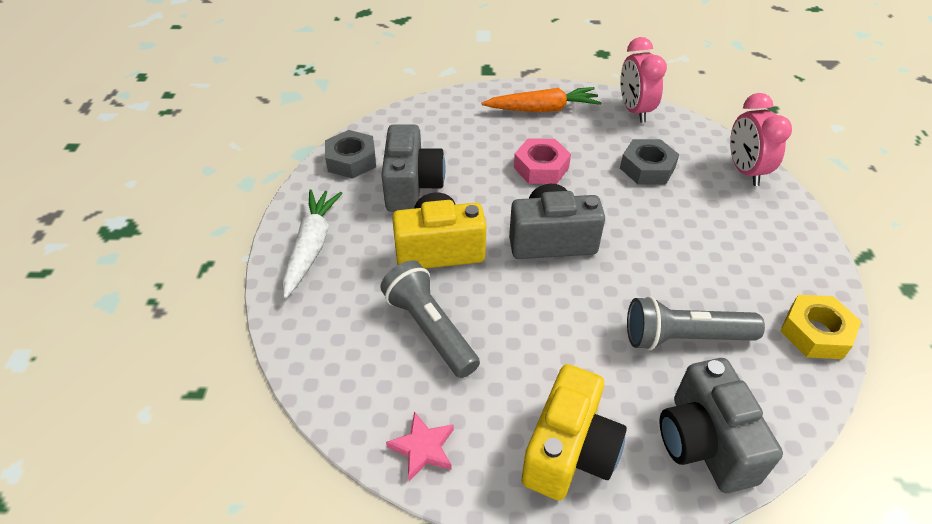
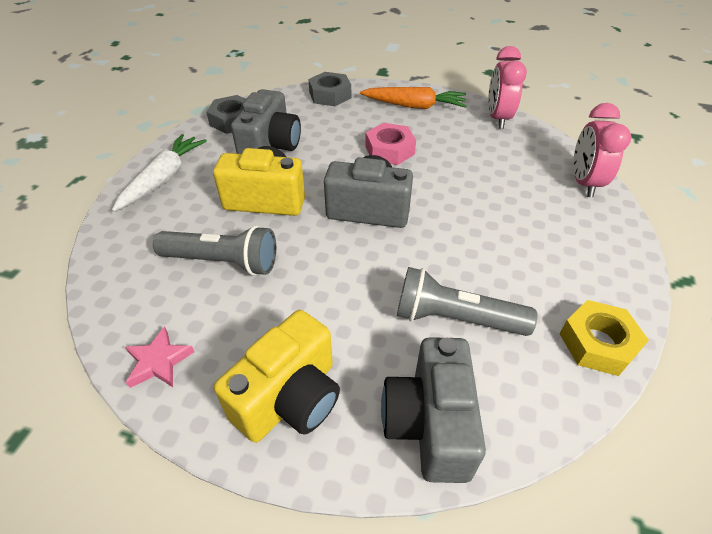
camera: 15 degrees right, 0 degrees up
grey flashlight [380,260,480,378] -> grey flashlight turned 120 degrees clockwise [153,225,276,276]
grey nut [620,139,679,184] -> grey nut moved to [308,72,351,106]

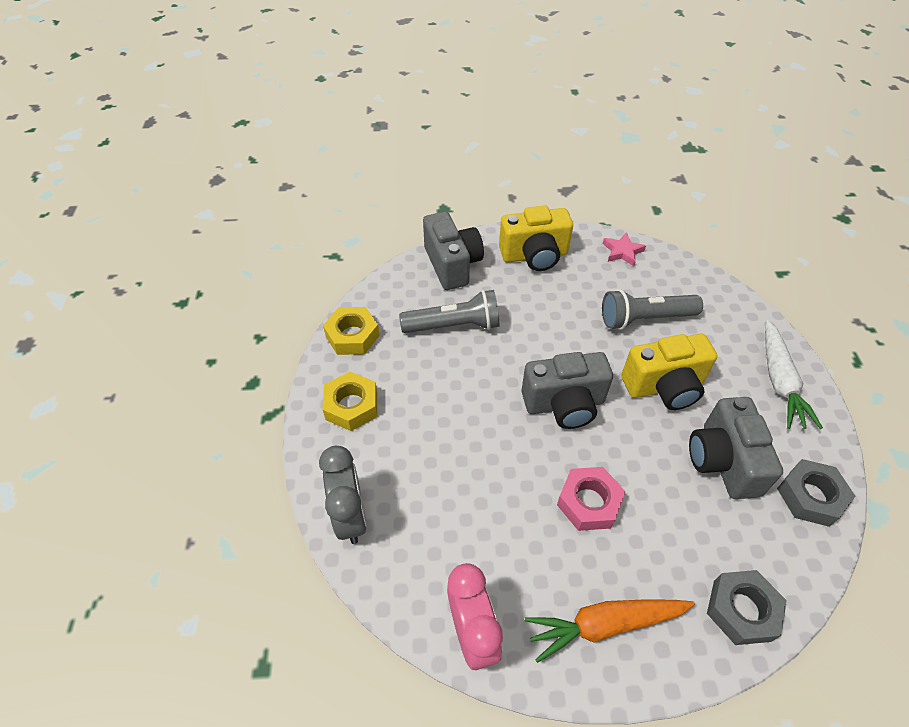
camera: 160 degrees right, 5 degrees up
yellow camera [214,310,340,443] -> yellow camera turned 120 degrees counterclockwise [499,205,573,271]
pink clock [573,103,631,197] -> grey clock [319,446,367,544]
none -> yellow nut [322,372,377,431]

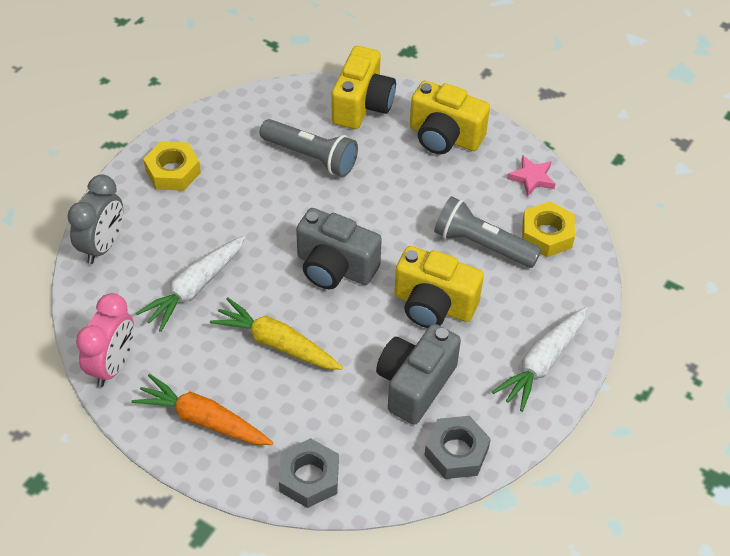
camera: 35 degrees right, 0 degrees up
yellow nut [323,307,380,355] -> yellow nut moved to [522,201,575,257]
grey camera [423,212,484,290] -> yellow camera [332,46,396,129]
pink nut [557,467,625,531] -> yellow carrot [210,298,343,370]
none -> white carrot [136,236,245,332]

